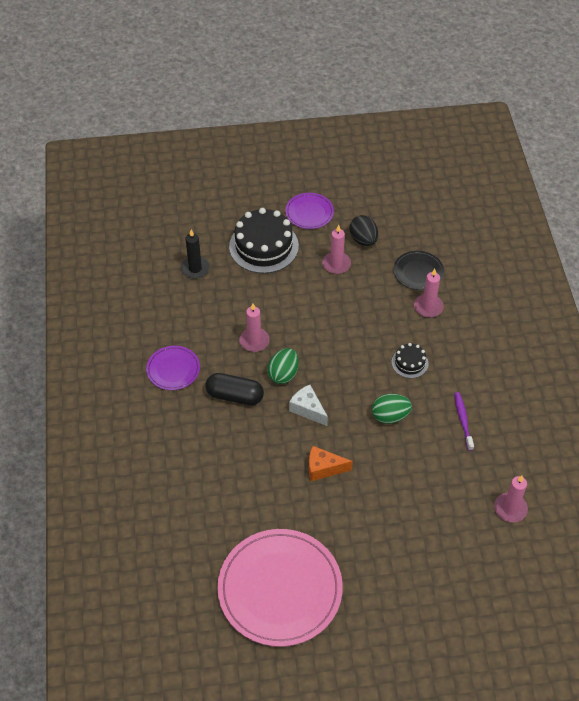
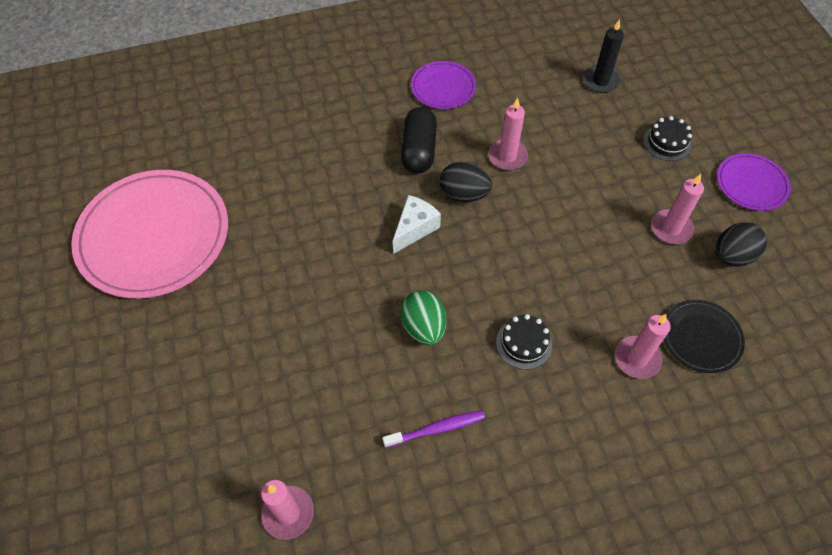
camera: 80 degrees right, 5 degrees up
black cake [229,208,299,273] -> black cake [643,116,692,161], size x0.49
green egg [267,348,299,384] -> black egg [439,162,492,202]
orange cheese [309,446,353,481] -> none

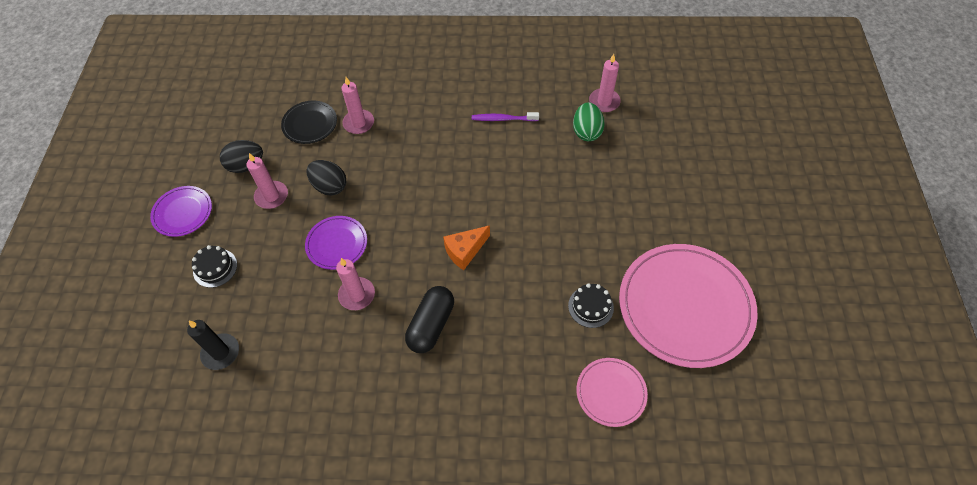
camera: 160 degrees left, 0 degrees up
white cheese [393,195,441,254] -> orange cheese [443,225,490,270]
green egg [401,291,446,345] -> green egg moved to [573,102,605,141]
purple plate [411,61,476,109] -> purple plate moved to [305,216,367,270]
black egg [439,162,492,202] -> black egg moved to [306,160,346,196]
black cake [496,314,552,370] -> black cake moved to [568,283,614,328]
none -> pink plate [576,358,648,427]

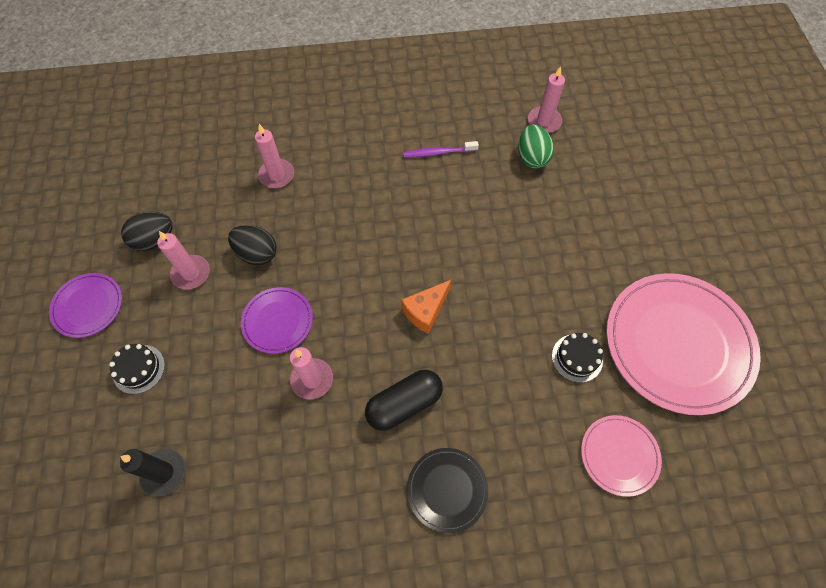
camera: 10 degrees left, 5 degrees up
black plate [281,101,337,144] -> black plate moved to [407,448,488,533]
black capsule [405,286,454,353] -> black capsule turned 45 degrees clockwise [365,370,443,431]

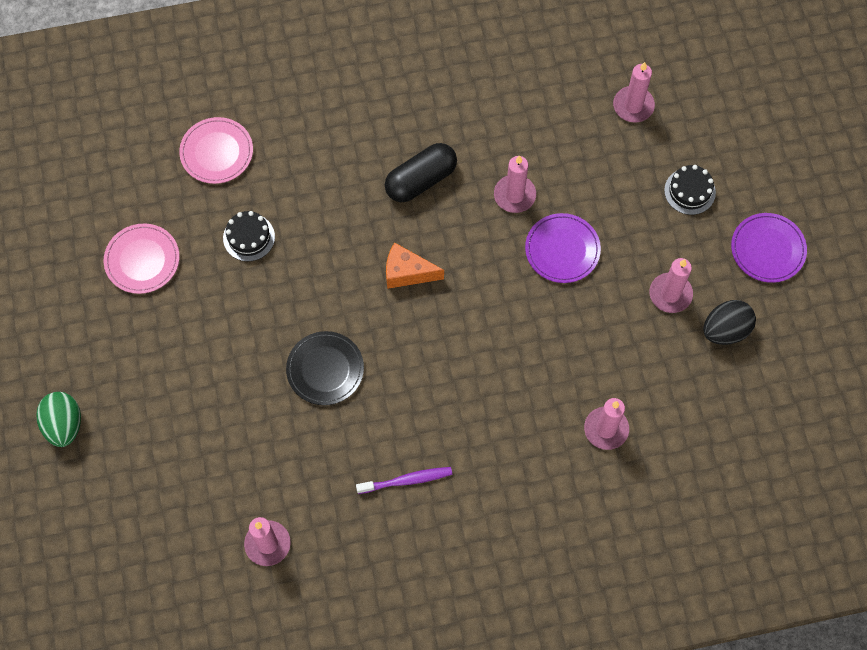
camera: 175 degrees right, 5 degrees up
black candle [120,449,185,496] -> pink candle [613,62,655,122]
black egg [228,225,277,265] -> none
orange cheese [401,280,451,334] -> orange cheese turned 120 degrees counterclockwise [386,242,444,289]
black plate [407,448,488,533] -> black plate moved to [286,331,364,405]
green egg [518,124,554,168] -> green egg moved to [36,392,81,447]
pink plate [606,273,761,415] -> pink plate [104,224,179,294], size x0.49

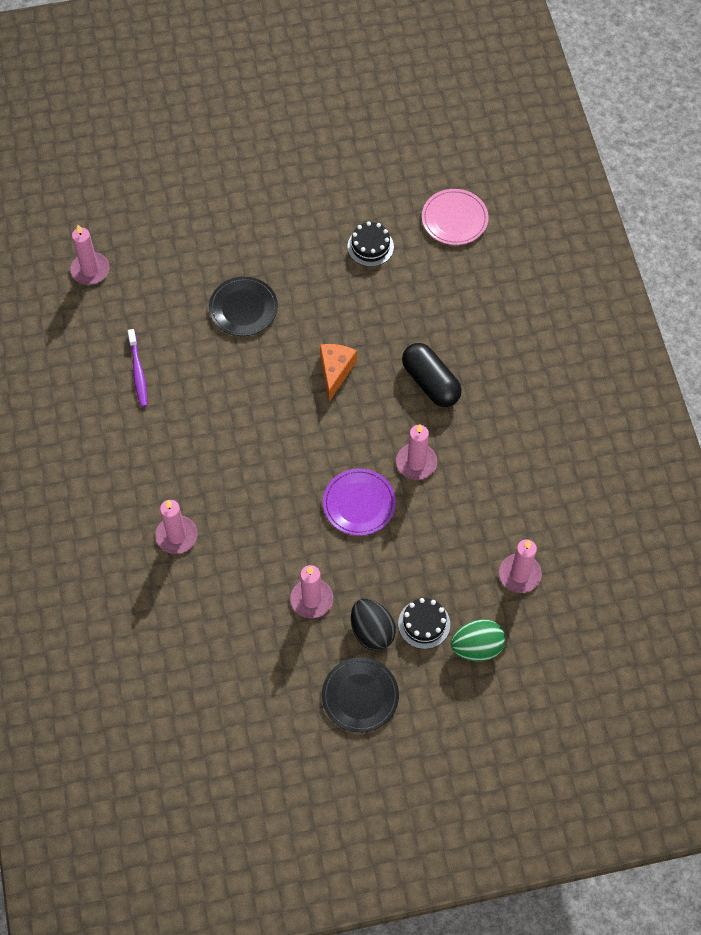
camera: 90 degrees right, 5 degrees down
green egg [36,392,81,447] -> green egg moved to [451,619,506,661]
pink plate [104,224,179,294] -> none
black egg [703,300,756,345] -> black egg moved to [351,599,396,651]
purple plate [731,213,807,283] -> black plate [322,658,399,733]

